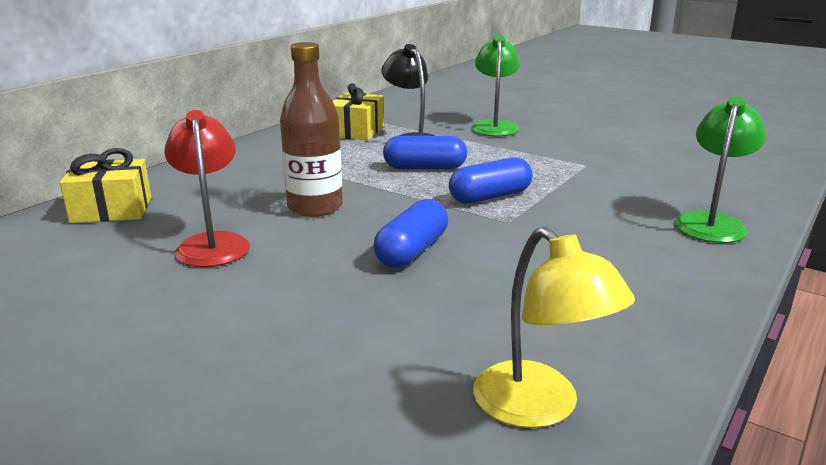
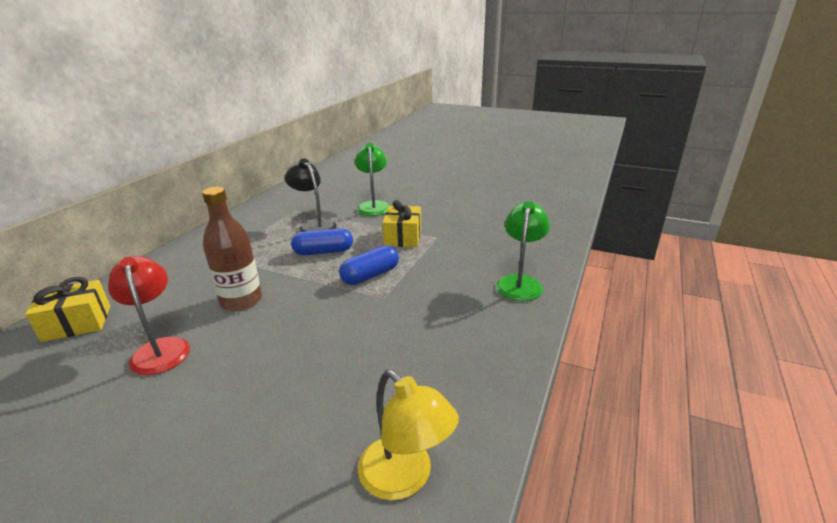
camera: 10 degrees left, 5 degrees up
yellow gift [333,83,384,141] -> yellow gift moved to [382,200,421,247]
blue capsule [373,199,448,268] -> none

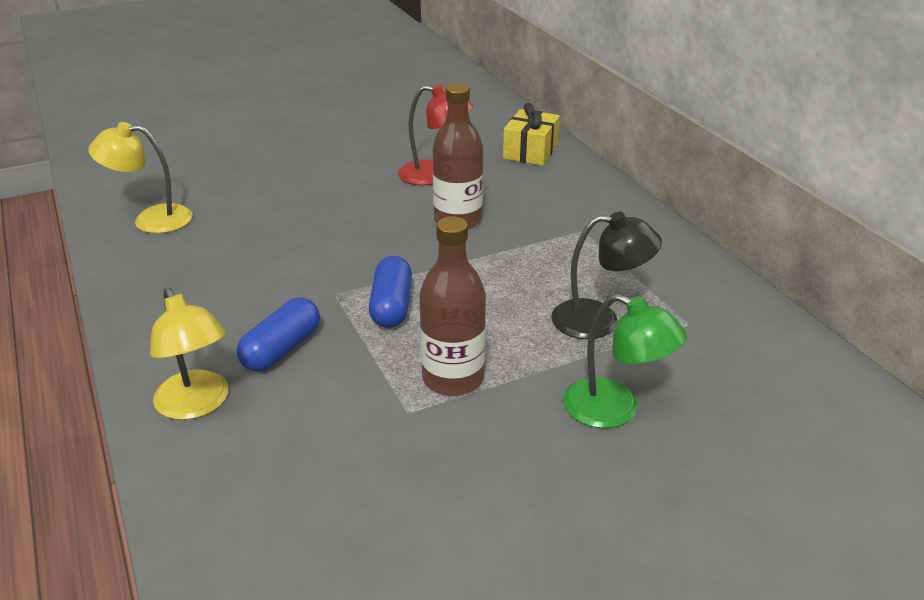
camera: 130 degrees right, 5 degrees up
blue capsule [291,228,353,255] -> blue capsule moved to [237,298,320,372]
yellow gift [382,200,421,247] -> brown bottle [419,216,486,396]
green lamp [496,201,550,301] -> yellow lamp [150,288,229,420]

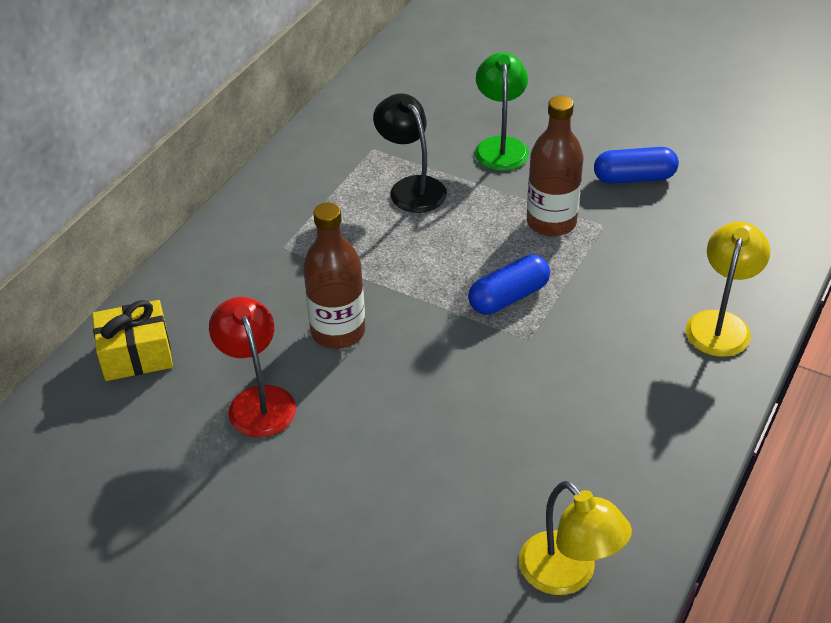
camera: 125 degrees left, 10 degrees up
blue capsule [237,298,320,372] -> blue capsule moved to [594,147,679,184]

